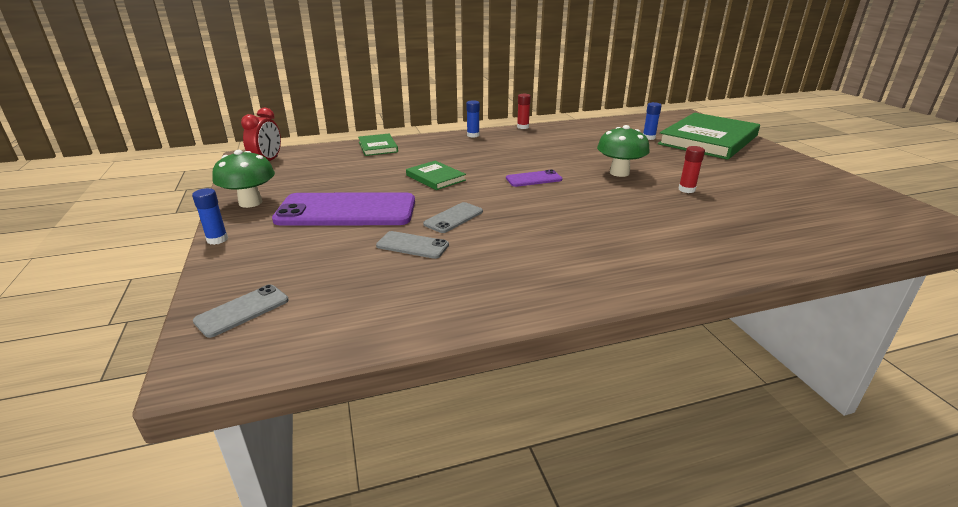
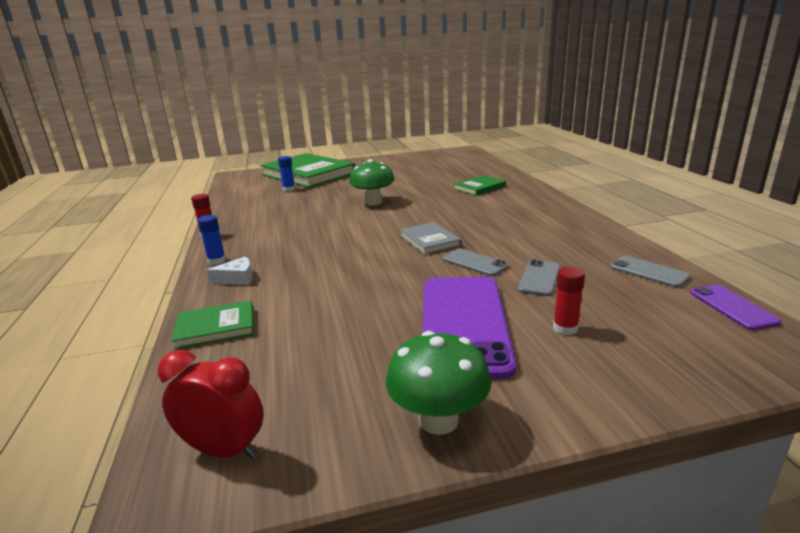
camera: 85 degrees left, 5 degrees down
blue glue stick [192,188,228,245] -> none
grey phone [193,284,289,338] -> grey phone moved to [610,256,691,288]
green book [406,161,466,190] -> green book moved to [454,175,506,196]
purple phone [506,170,562,187] -> purple phone moved to [690,285,781,330]
red glue stick [678,146,705,193] -> red glue stick moved to [553,266,585,335]
none -> white cheese [207,256,253,285]
none -> grey book [400,222,461,255]

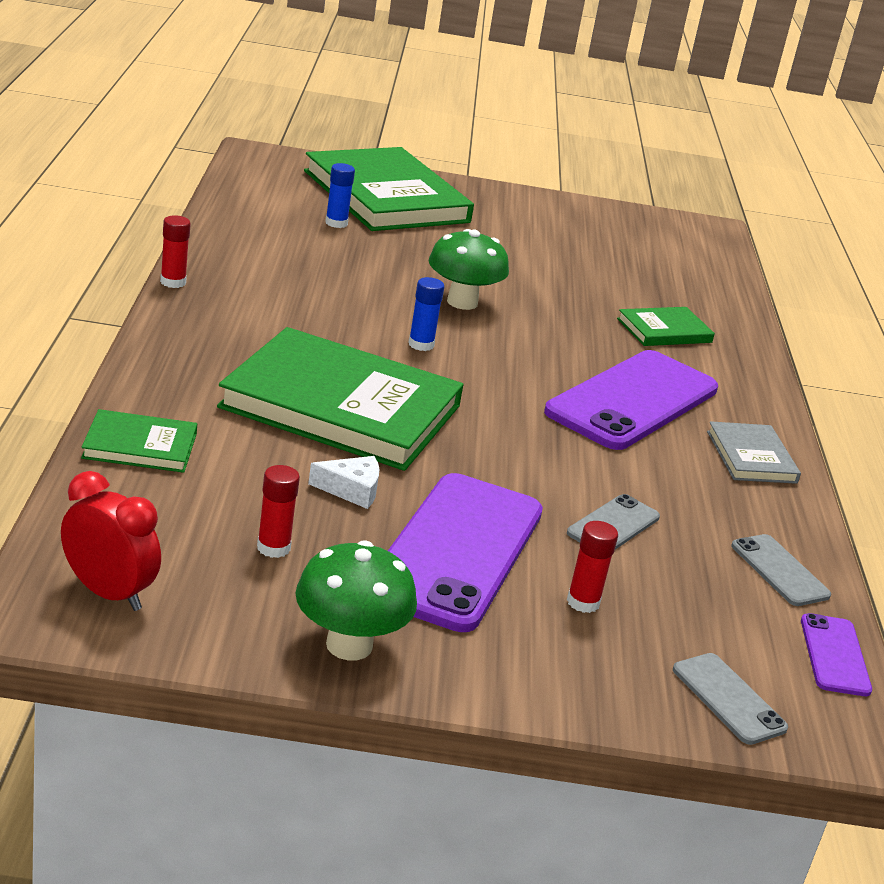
camera: 10 degrees right, 5 degrees up
blue glue stick [198,215,226,265] -> blue glue stick moved to [408,277,444,351]
white cheese [207,256,253,285] -> white cheese moved to [308,456,380,509]
grey book [400,222,461,255] -> grey book moved to [707,421,801,484]
grey phone [442,248,509,276] -> grey phone moved to [673,653,788,745]
none -> green book [217,327,464,471]
none -> red glue stick [257,465,300,558]
none -> purple phone [544,350,718,450]

